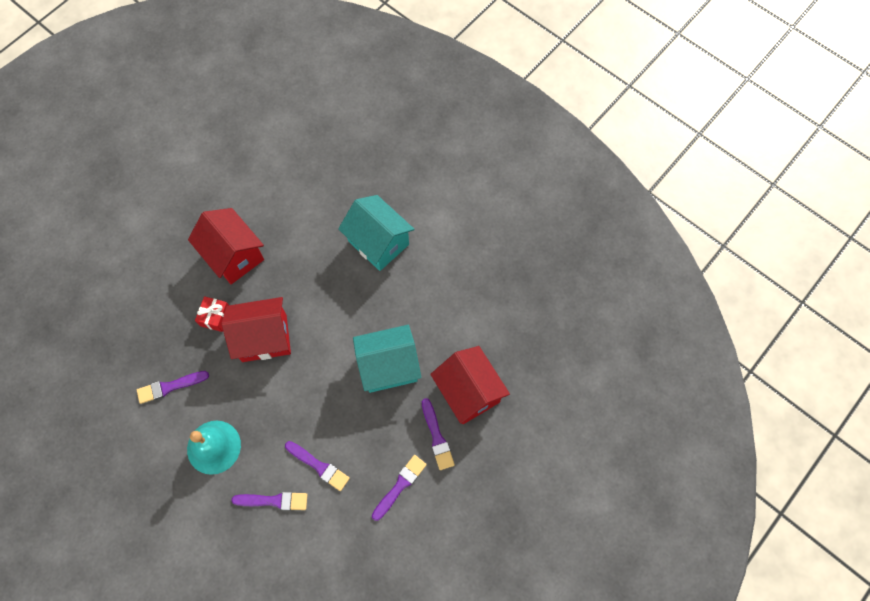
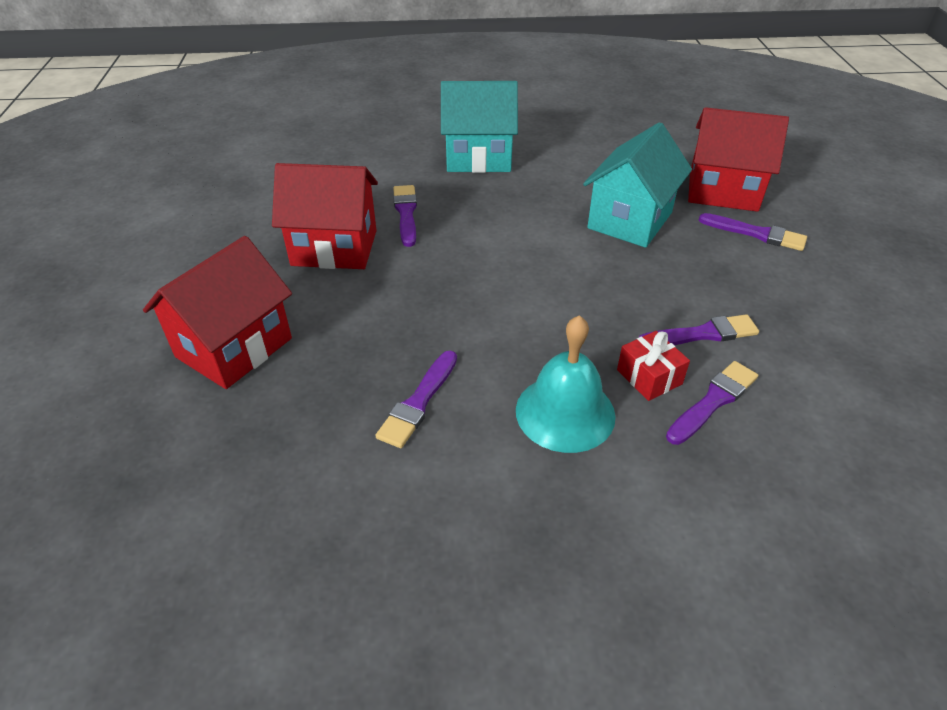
camera: 45 degrees left, 25 degrees down
red gift [195,296,229,332] -> red gift moved to [617,331,690,401]
red house [221,297,291,362] -> red house moved to [143,236,292,389]
purple brush [372,455,427,521] -> purple brush moved to [393,185,417,247]

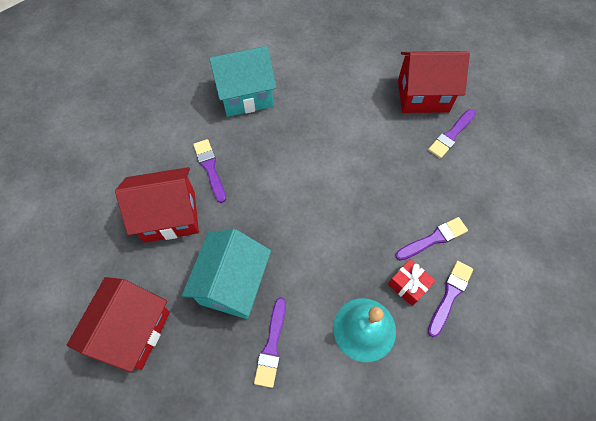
camera: 15 degrees left, 20 degrees up
turquoise house [583,122,692,248] -> turquoise house moved to [182,229,271,319]
purple brush [699,213,807,251] -> purple brush turned 120 degrees clockwise [428,109,476,159]

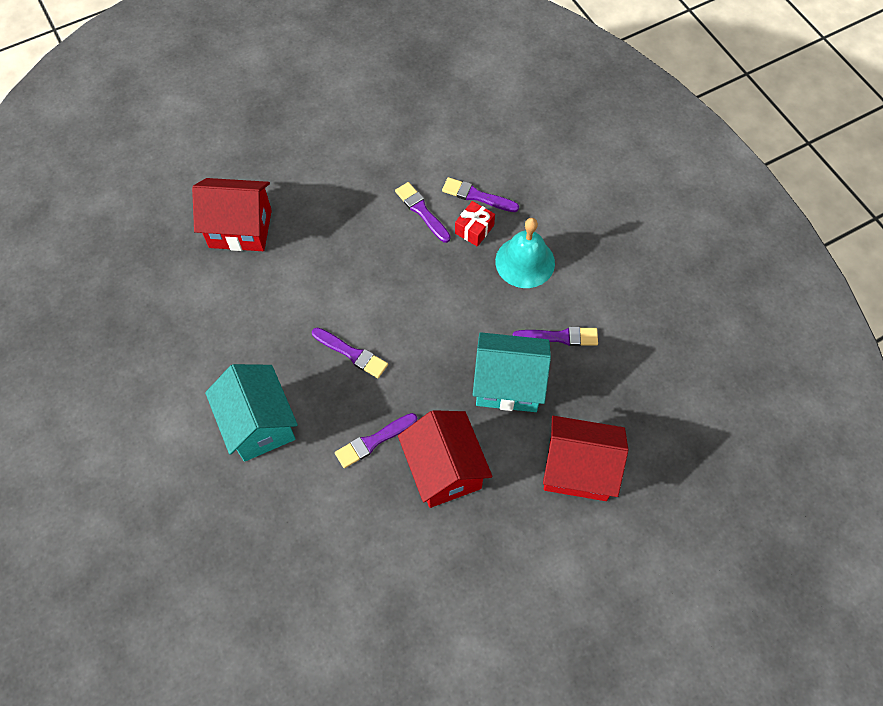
camera: 100 degrees left, 0 degrees up
red house [398,51,470,113] -> red house turned 75 degrees counterclockwise [192,178,272,251]
purple brush [428,109,476,159] -> purple brush moved to [312,328,388,378]

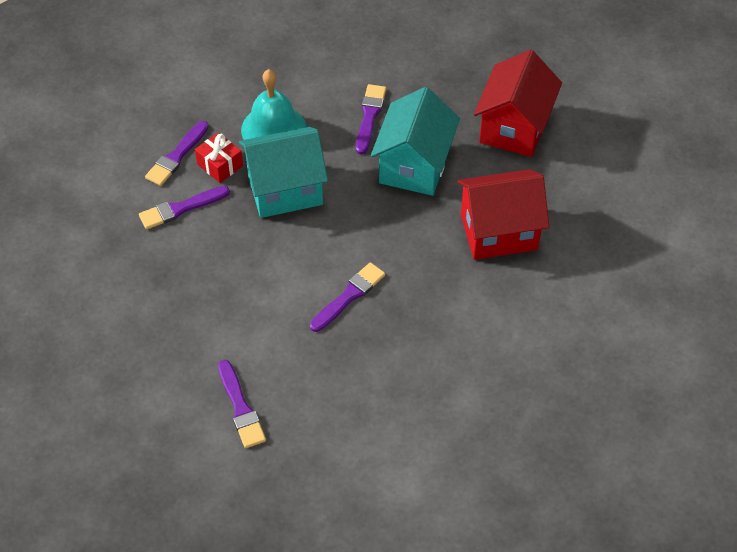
camera: 80 degrees left, 10 degrees down
red house [192,178,272,251] -> none
turquoise house [205,364,298,462] -> turquoise house moved to [239,127,328,218]
purple brush [335,413,417,468] -> purple brush moved to [218,360,266,448]

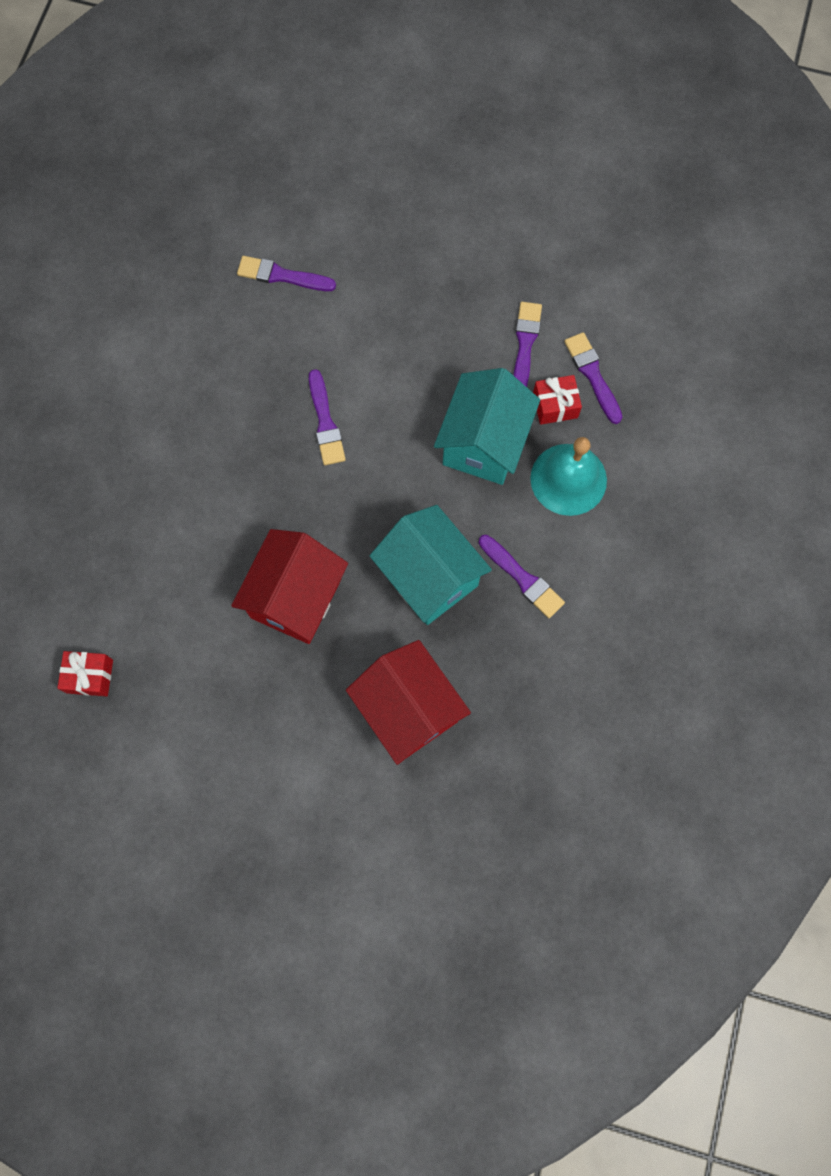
camera: 125 degrees right, 20 degrees up
none -> red gift [57,651,113,696]

